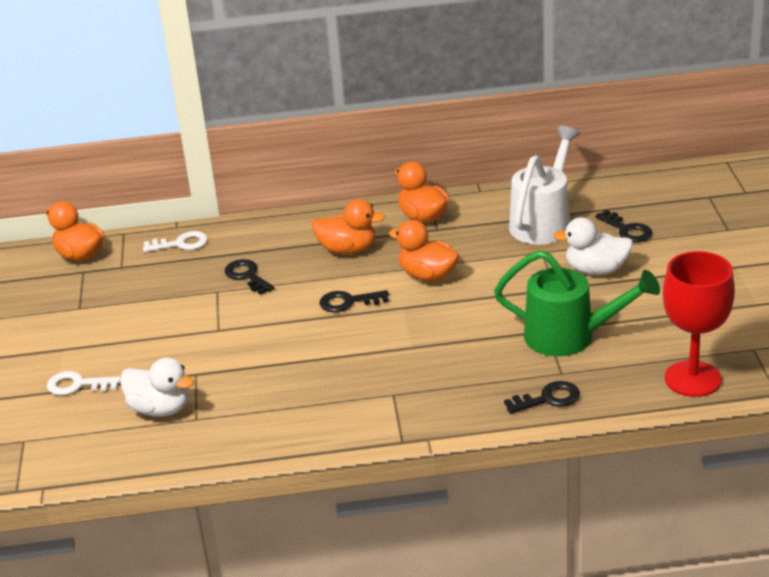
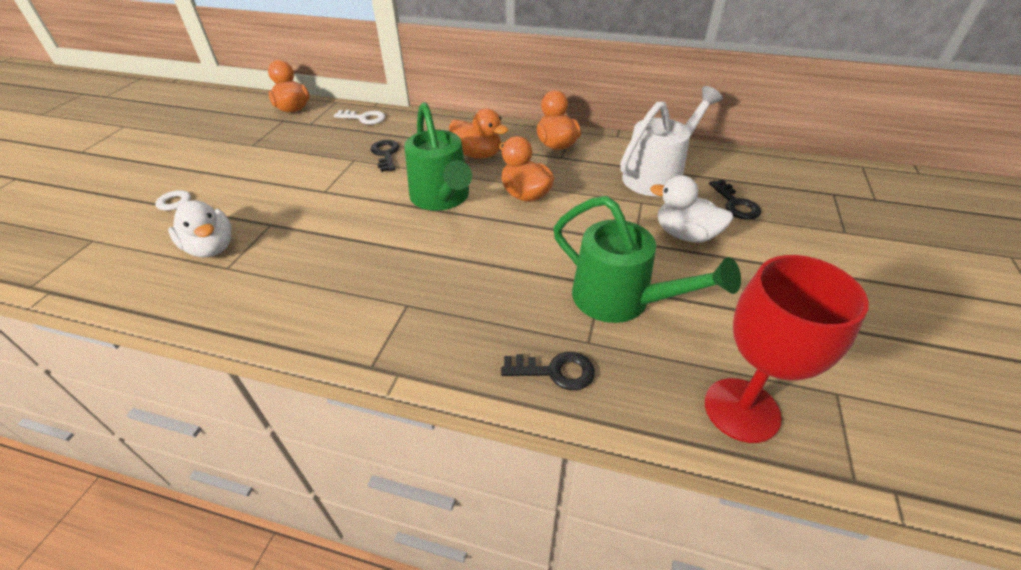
camera: 20 degrees right, 10 degrees up
black key [320,290,389,312] -> green watering can [404,102,472,211]

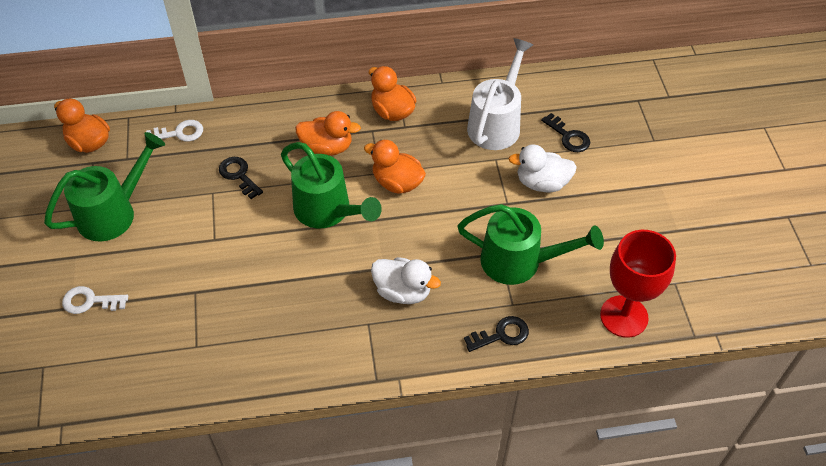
camera: 25 degrees left, 10 degrees up
white duck [168,200,232,257] -> white duck moved to [371,257,441,304]
none -> green watering can [44,132,165,241]

